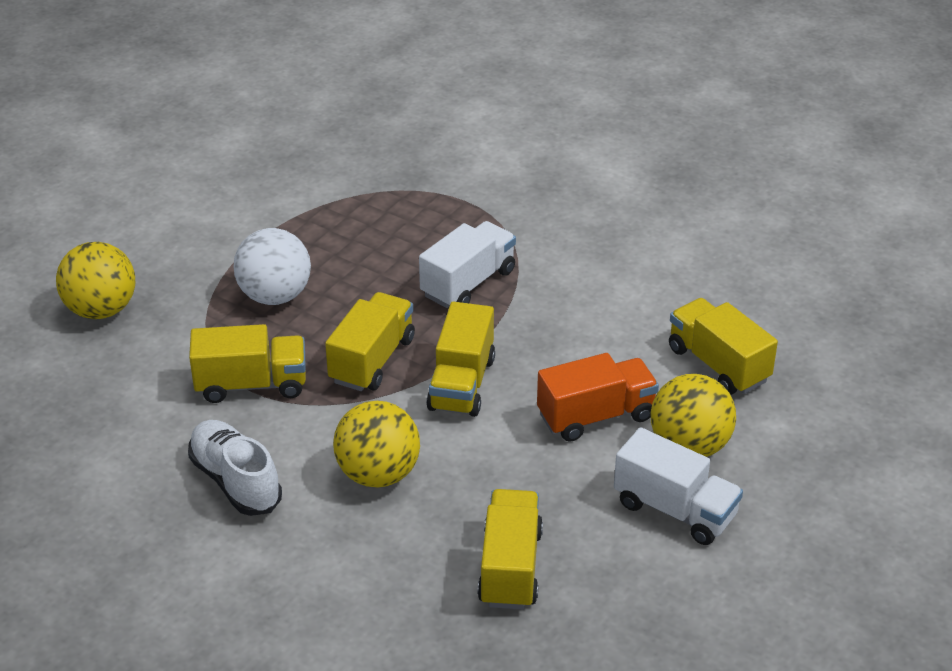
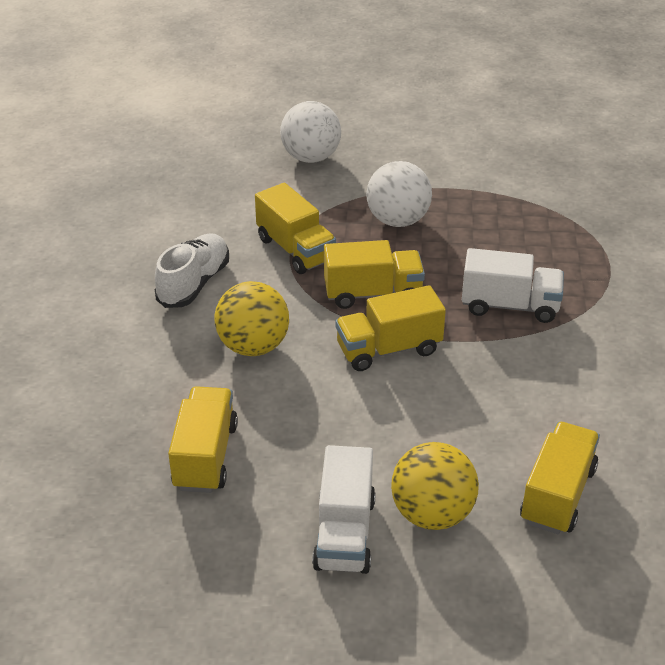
camera: 60 degrees right, 0 degrees up
yellow ball [56,242,135,319] -> white ball [280,101,341,163]
yellow truck [477,489,543,609] -> yellow truck turned 60 degrees counterclockwise [168,386,238,493]
orange truck [537,353,659,442] -> none

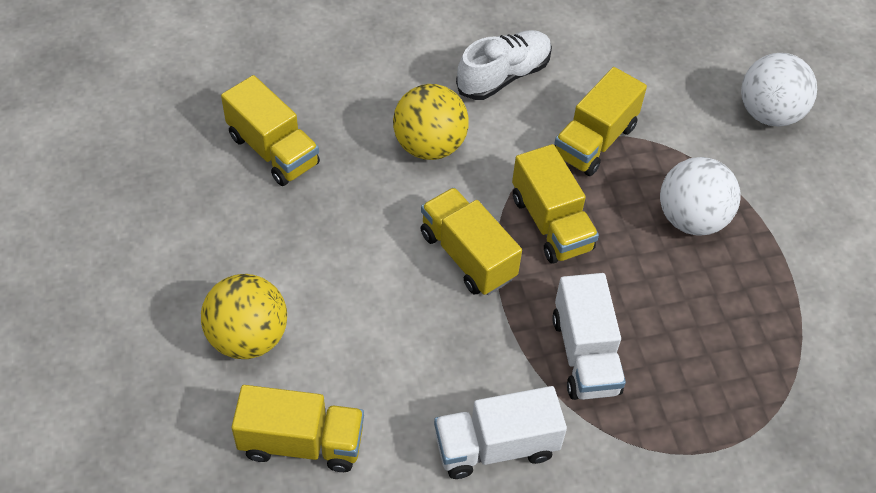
camera: 70 degrees right, 15 degrees up
white shoe [155,233,229,308] -> white shoe turned 45 degrees counterclockwise [456,30,552,100]
yellow truck [168,386,238,493] -> yellow truck turned 60 degrees clockwise [221,75,320,186]
white truck [312,445,376,574] -> white truck moved to [434,386,567,479]

